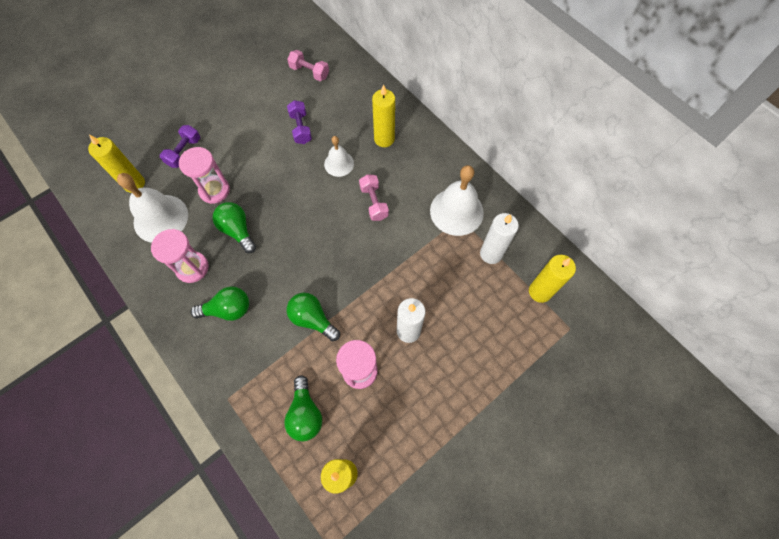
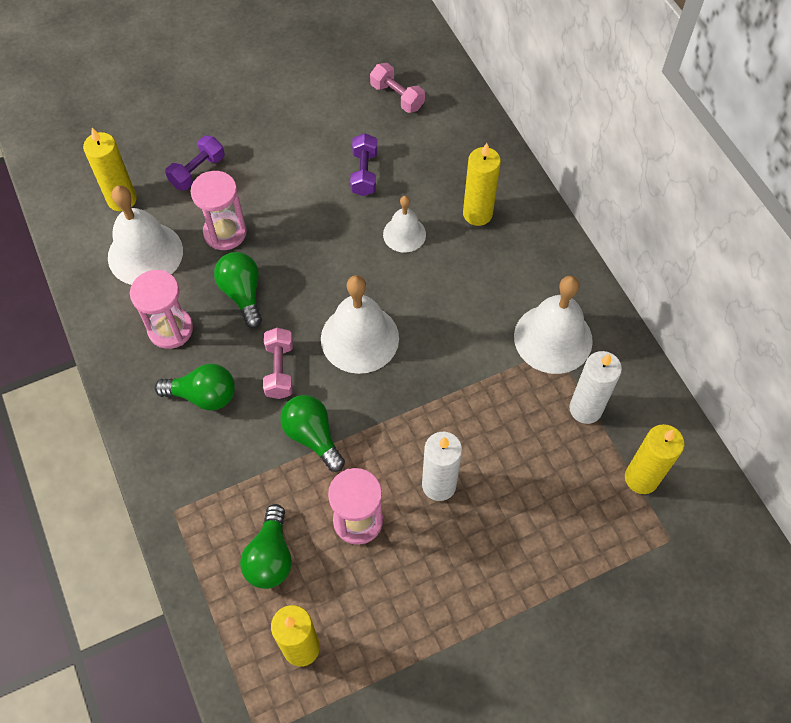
camera: 15 degrees right, 5 degrees down
pink dumbbell [359,174,389,221] -> pink dumbbell moved to [263,328,293,399]
none -> white bell [321,275,399,374]

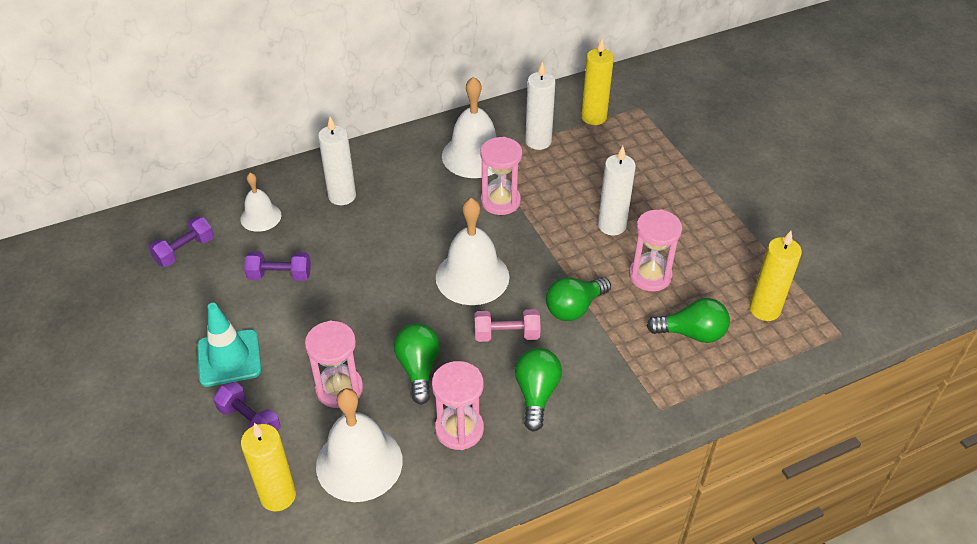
camera: 90 degrees left, 15 degrees down
green light bulb [214,252,262,328] -> green light bulb turned 105 degrees clockwise [394,324,440,404]
pink dumbbell [370,63,425,113] -> purple dumbbell [148,216,214,267]
white bell [383,196,426,253] -> white bell moved to [240,173,281,232]
yellow candle [463,143,501,226] -> white candle [318,117,356,205]
none -> turquoise traffic cone [197,303,261,387]
none -> pink hourglass [480,137,522,215]

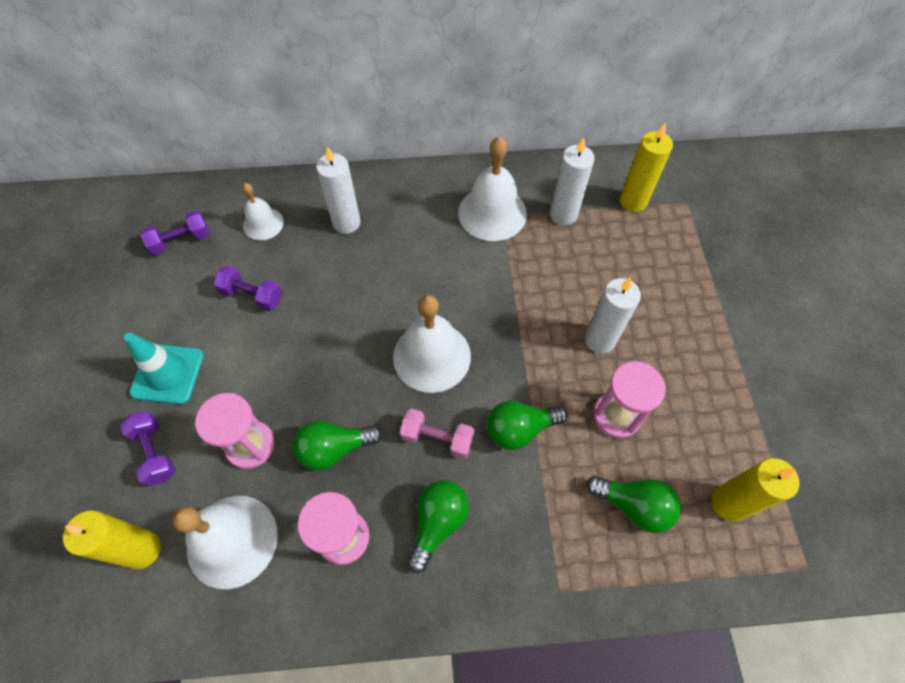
camera: 20 degrees right, 15 degrees up
green light bulb [394,324,440,404] -> green light bulb turned 120 degrees counterclockwise [293,420,382,471]
pink hourglass [480,137,522,215] -> none

